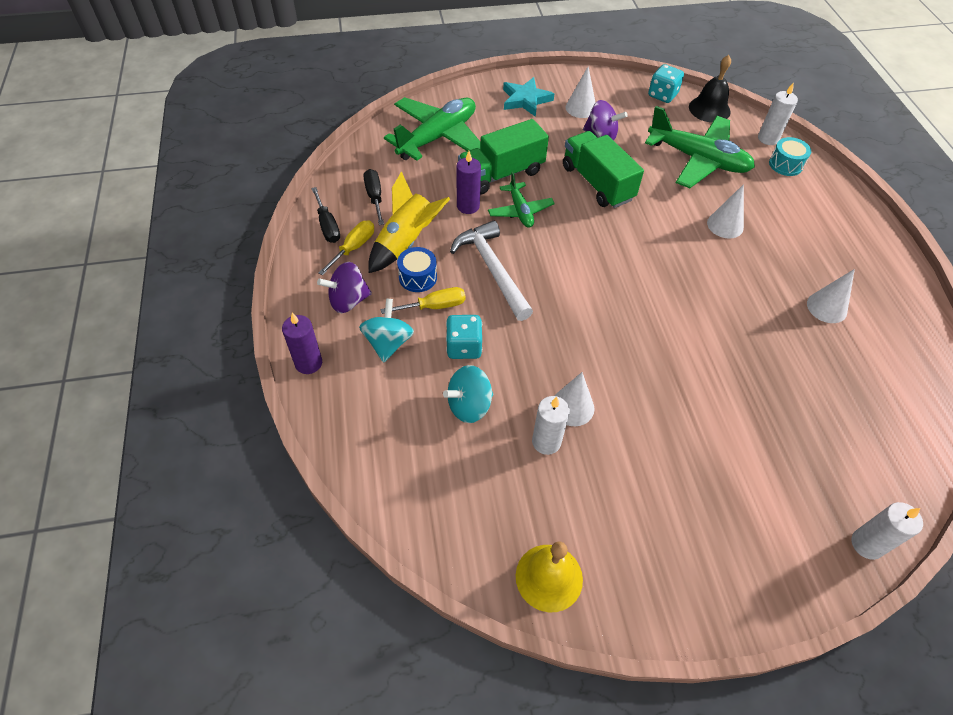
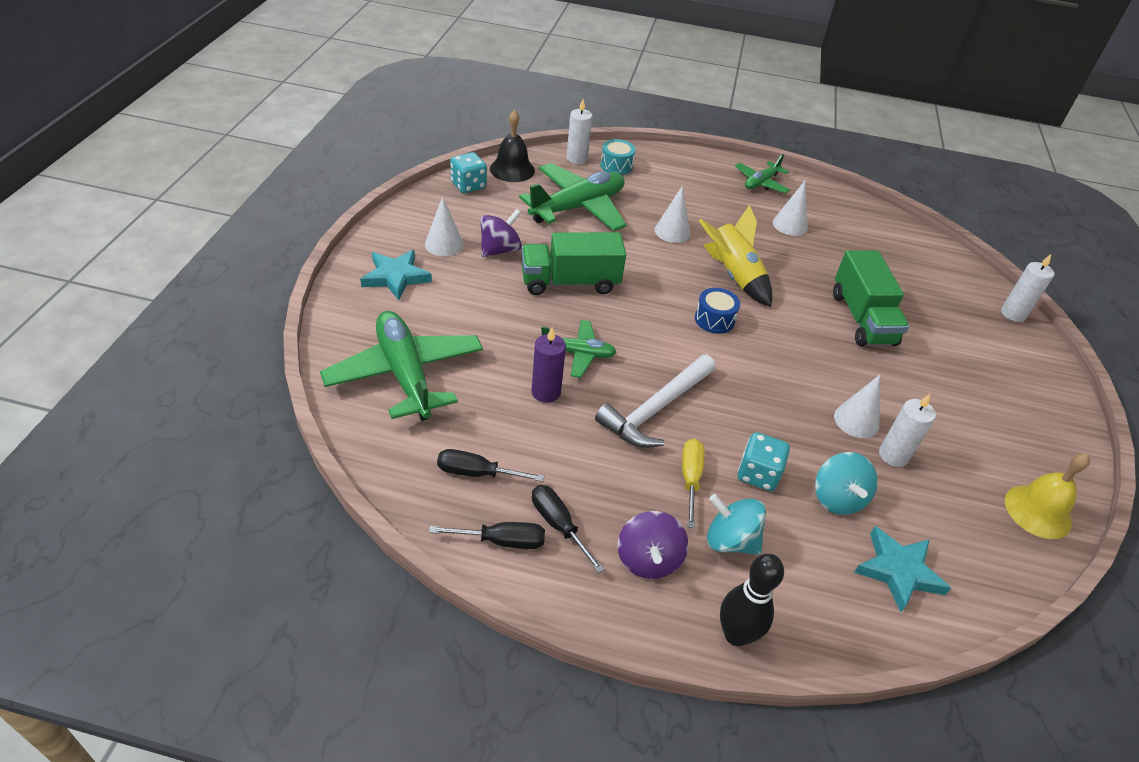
camera: 70 degrees left, 10 degrees down
purple candle [282,313,322,374] -> black bowling pin [720,554,784,646]
yellow screwdriver [319,221,374,276] -> black screwdriver [532,485,605,573]
yellow rocket [368,171,450,273] -> yellow rocket moved to [699,205,772,307]
blue drum [397,247,437,292] -> blue drum moved to [695,288,740,334]
white hammer [450,220,533,321] -> white hammer turned 45 degrees counterclockwise [595,355,716,448]
green truck [458,119,549,195] -> green truck moved to [833,250,909,346]
none -> green plane [735,154,790,193]
none -> turquoise star [854,526,951,612]

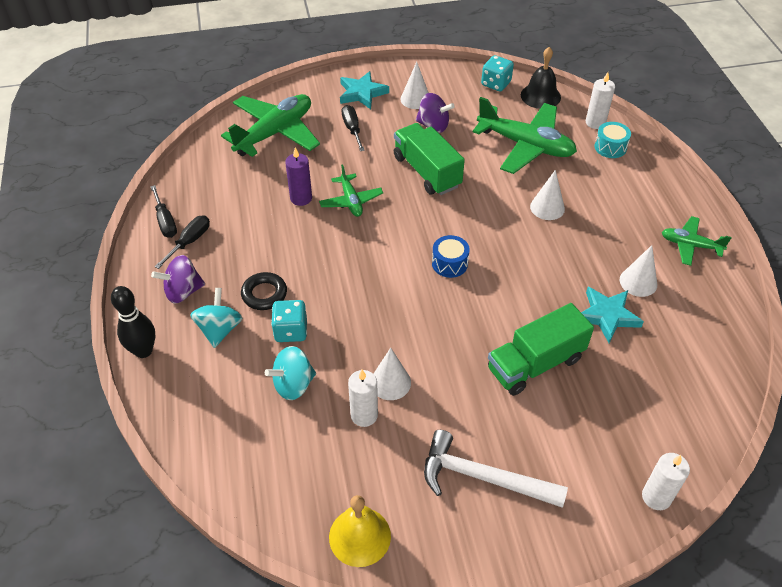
camera: 70 degrees right, 5 degrees up
black screwdriver [437,449,544,482] -> black screwdriver moved to [342,105,365,151]
white hammer [595,355,716,448] -> white hammer moved to [424,430,568,508]
yellow screwdriver [682,439,705,528] -> black ring [241,272,287,310]
yellow rocket [699,205,772,307] -> none
turquoise star [854,526,951,612] -> turquoise star moved to [581,287,644,343]

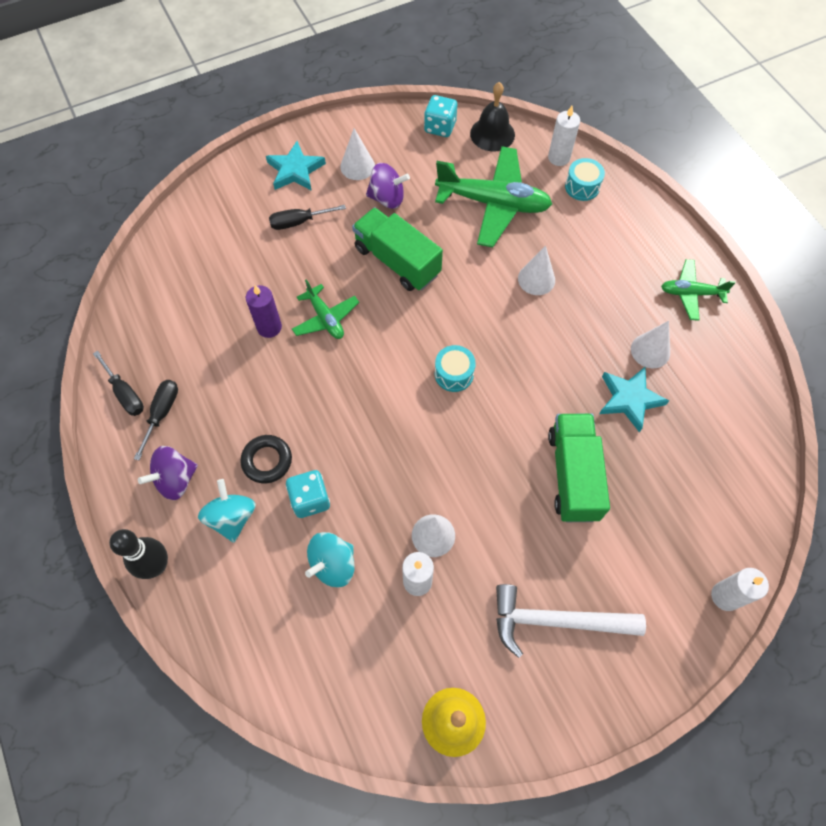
camera: 15 degrees left, 15 degrees up
green plane [221,94,320,157] -> none
black screwdriver [342,105,365,151] -> black screwdriver turned 75 degrees counterclockwise [269,205,346,230]
blue drum [432,235,470,278] -> turquoise drum [435,345,476,392]
green truck [488,303,594,396] -> green truck turned 135 degrees clockwise [548,413,610,522]

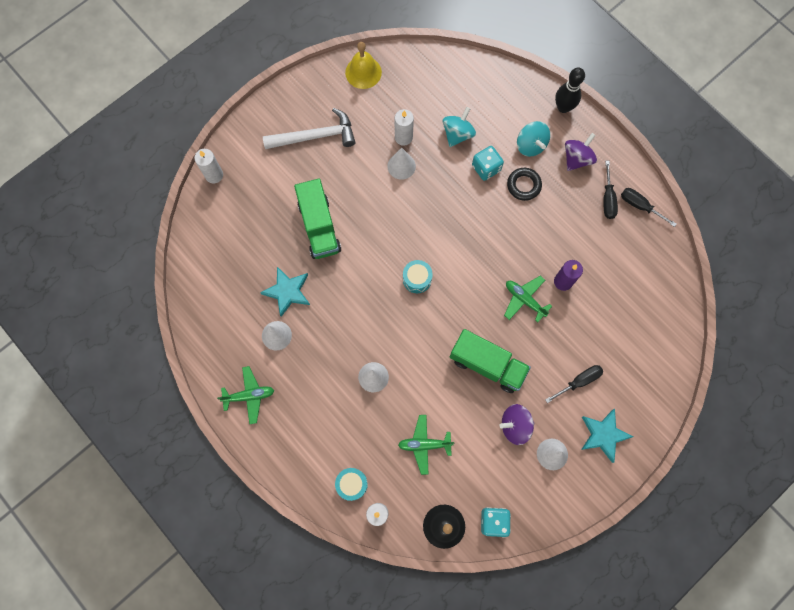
camera: 165 degrees right, 10 degrees up
green plane [435,146,552,247] -> green plane [398,415,454,475], size x0.54

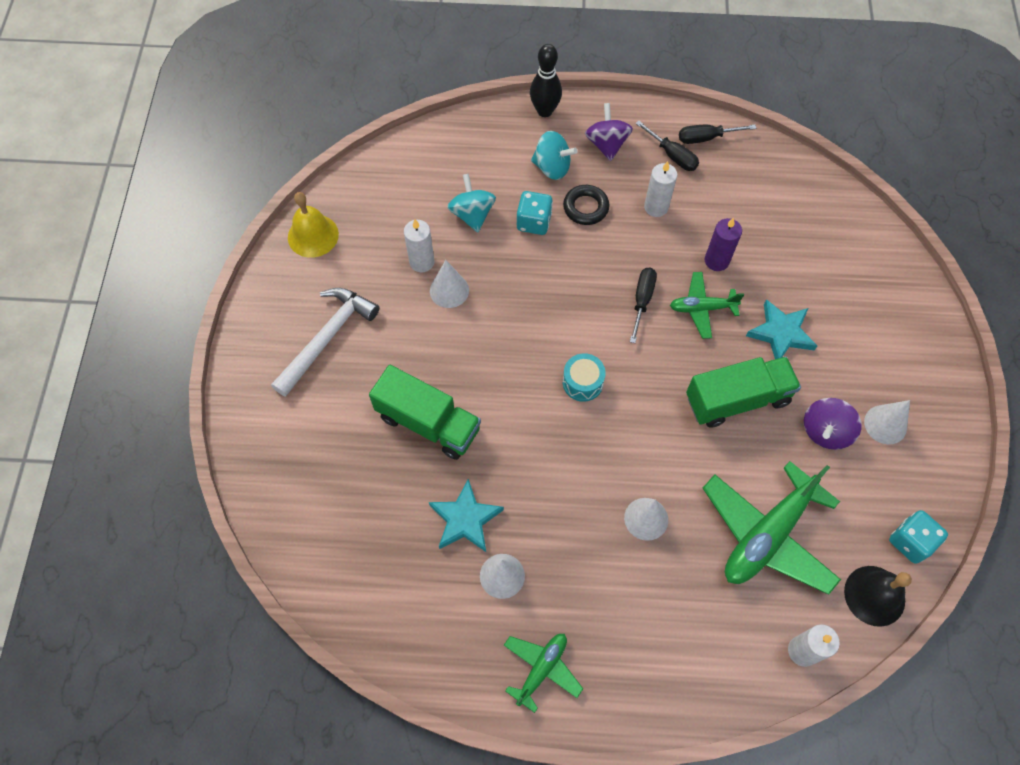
camera: 45 degrees left, 10 degrees down
white candle [194,149,223,183] -> white candle moved to [644,161,677,217]
turquoise drum [335,468,368,501] -> none
green plane [398,415,454,475] -> green plane [703,461,841,595], size x1.86
black screwdriver [545,365,603,403] -> black screwdriver moved to [630,268,657,343]
turquoise star [581,409,633,463] -> turquoise star moved to [746,299,817,359]

